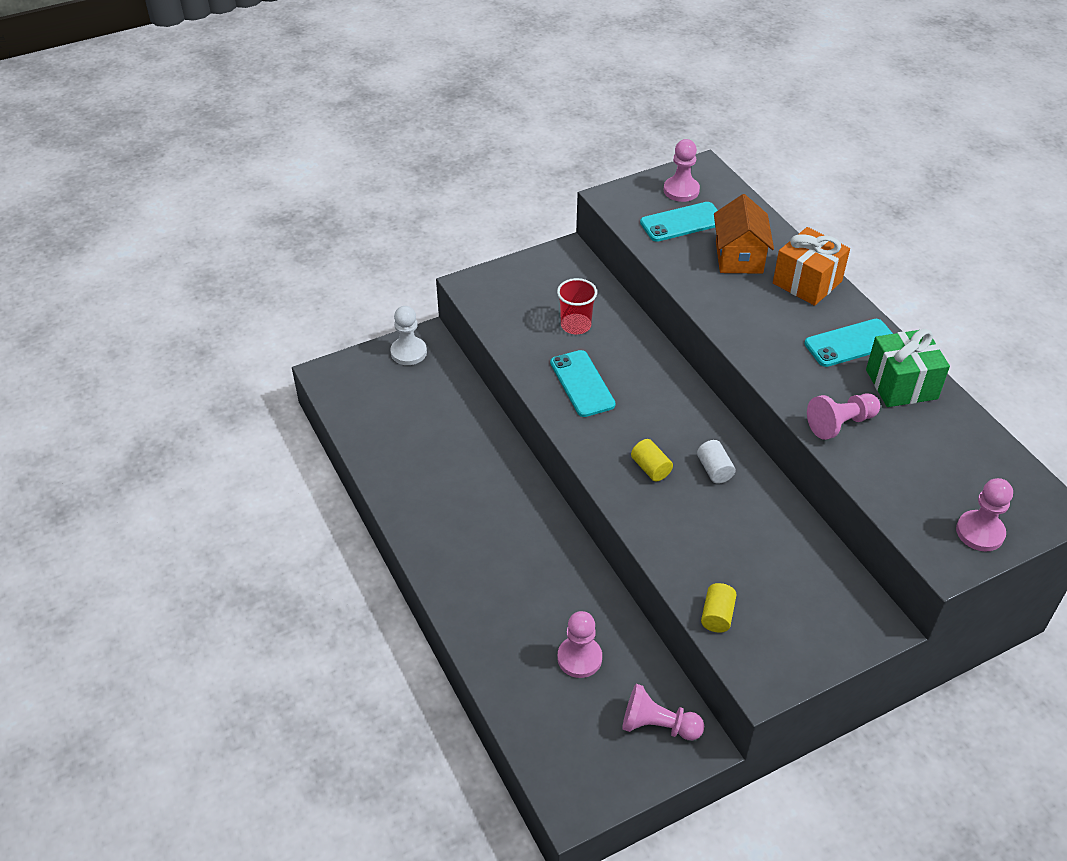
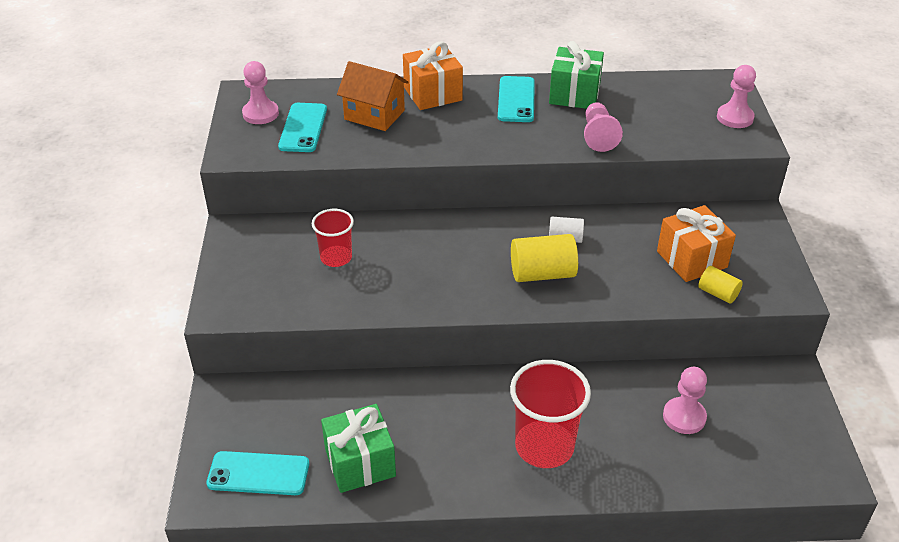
camera: 65 degrees left, 5 degrees down
white pawn [390,306,427,365] -> none
turquoise phone [550,350,616,417] -> turquoise phone moved to [206,451,309,495]
pink pawn [622,684,704,740] -> none
yellow cylinder [631,439,673,481] -> yellow cylinder [511,234,578,282], size x1.73
none -> green gift [321,404,396,493]
none -> red cup [510,360,591,468]
none -> orange gift [657,205,736,282]

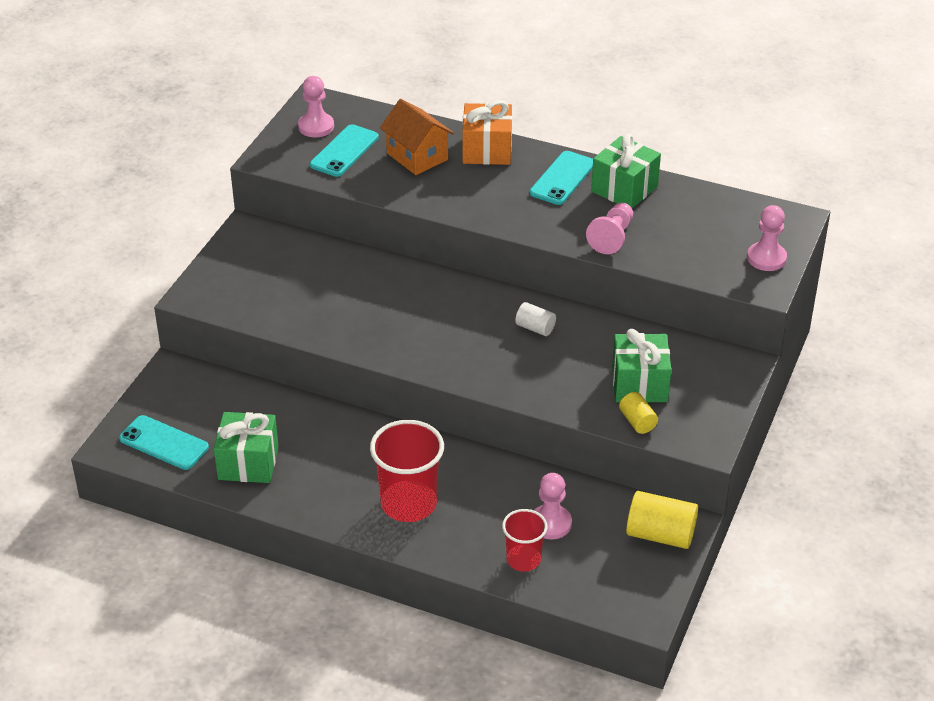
camera: 25 degrees right, 0 degrees up
red cup [312,209,354,267] -> red cup moved to [502,509,548,572]
yellow cylinder [511,234,578,282] -> yellow cylinder moved to [626,491,698,549]
orange gift [657,205,736,282] -> green gift [612,329,671,402]

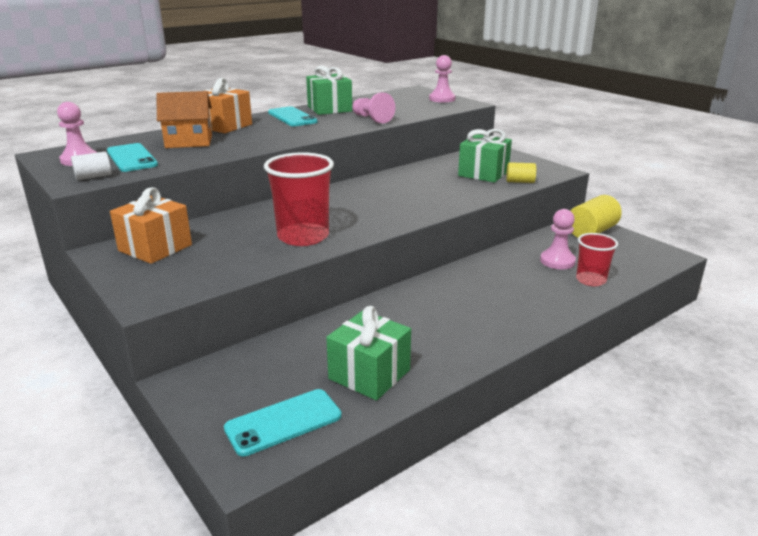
camera: 60 degrees left, 15 degrees down
red cup [370,420,444,522] -> red cup moved to [264,152,334,246]
white cylinder [515,302,556,336] -> white cylinder moved to [71,152,112,180]
none -> orange gift [110,187,192,264]

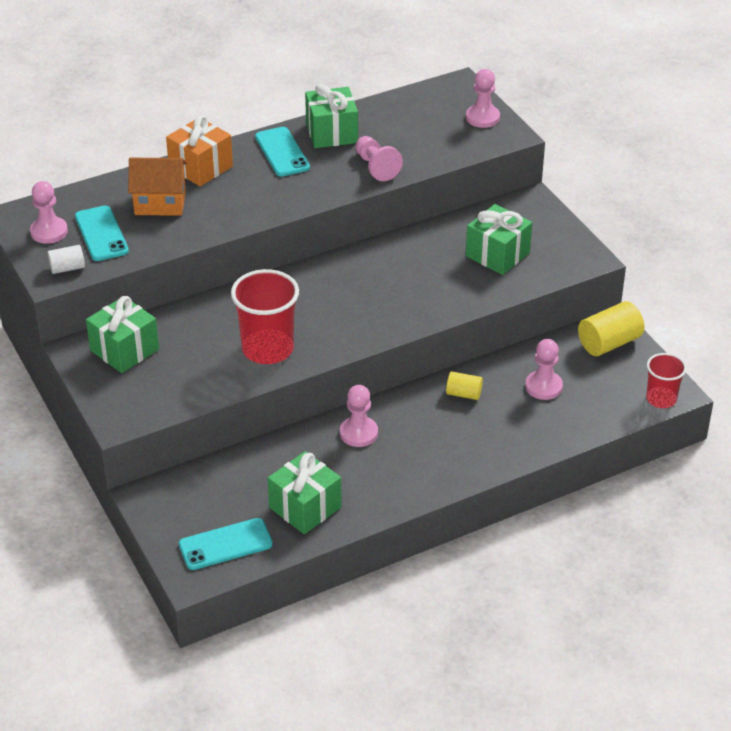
camera: 10 degrees right, 15 degrees up
orange gift [110,187,192,264] -> green gift [86,296,159,373]
yellow cylinder [506,162,536,183] -> yellow cylinder moved to [446,371,483,400]
red cup [576,233,618,286] -> red cup moved to [646,353,687,408]
none -> pink pawn [340,385,378,447]

